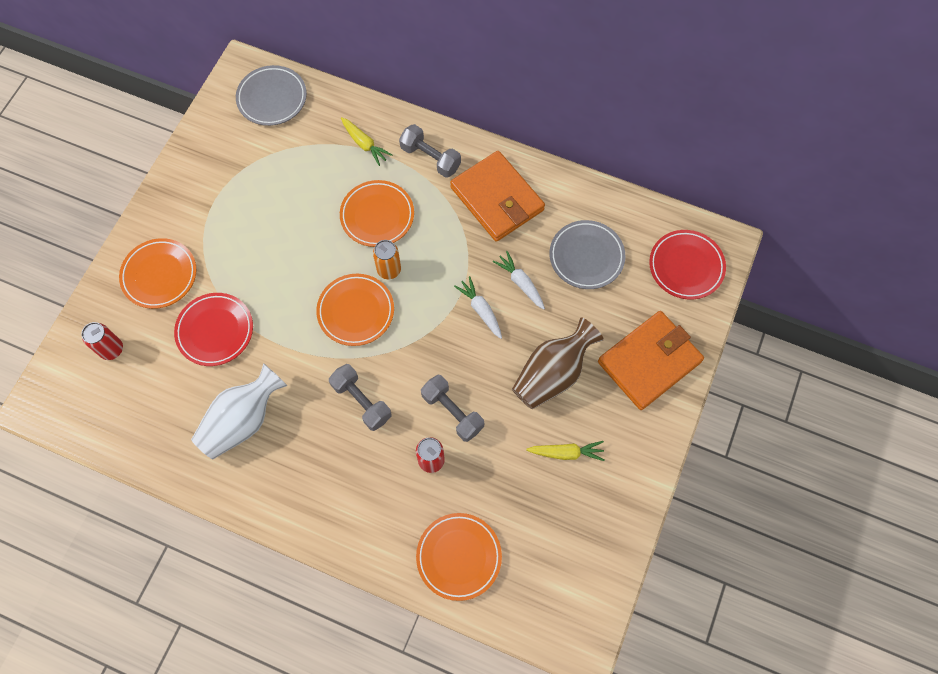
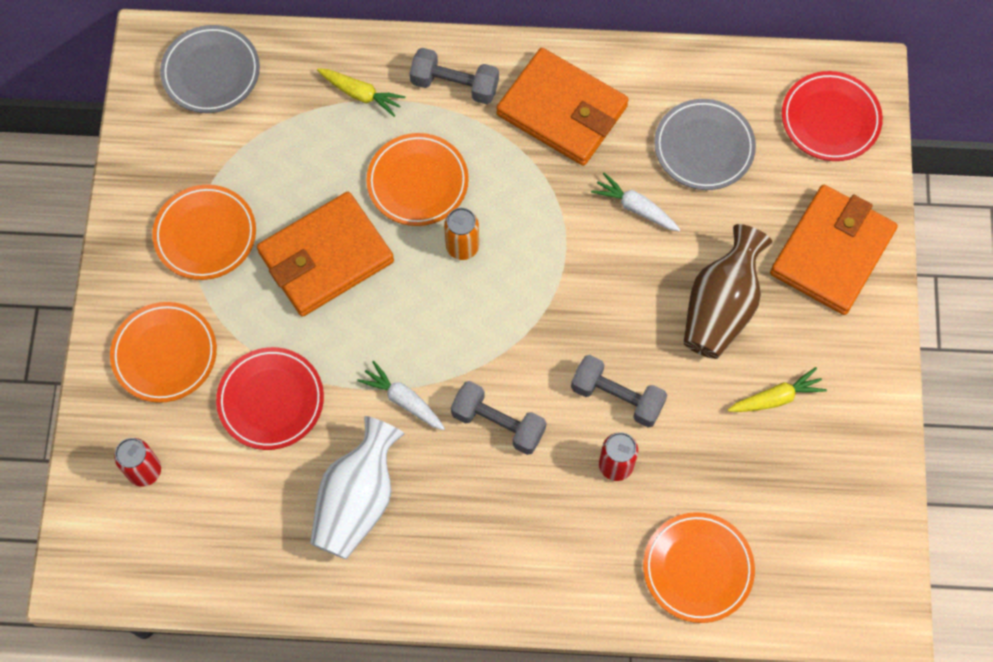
camera: 20 degrees left, 0 degrees up
orange plate [316,274,394,346] -> orange plate moved to [152,185,256,280]
white carrot [454,276,502,339] -> white carrot moved to [357,361,445,430]
none -> orange wallet [257,192,394,317]

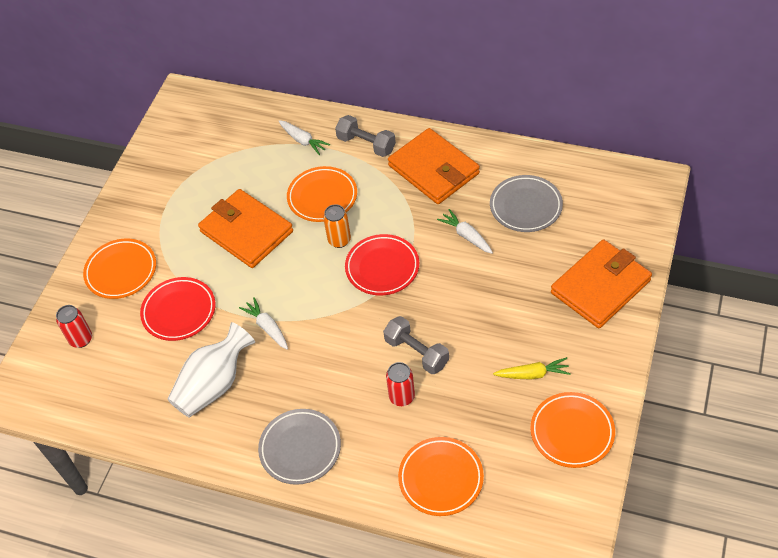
camera: 20 degrees right, 15 degrees down
orange plate [152,185,256,280] -> orange plate moved to [530,392,615,468]
grey plate [160,25,260,113] -> grey plate moved to [258,409,341,485]
orange wallet [257,192,394,317] -> orange wallet turned 60 degrees clockwise [198,189,293,268]
yellow carrot [317,68,406,117] -> white carrot [278,120,330,155]
grey dumbbell [451,381,546,455] -> none
brown vase [683,224,773,359] -> none
red plate [782,71,883,161] -> red plate moved to [345,234,419,295]

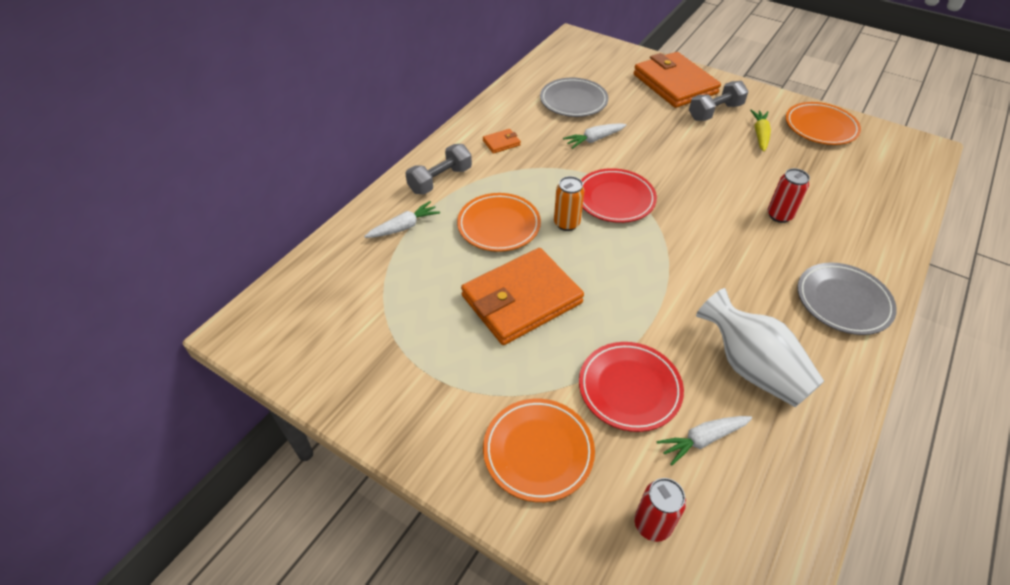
camera: 80 degrees left, 5 degrees down
white carrot [239,297,288,350] -> white carrot moved to [656,416,752,466]
grey dumbbell [383,316,449,374] -> grey dumbbell moved to [689,81,749,121]
orange wallet [388,128,480,204] -> orange wallet [483,129,521,154], size x0.40
orange plate [398,437,484,516] -> none

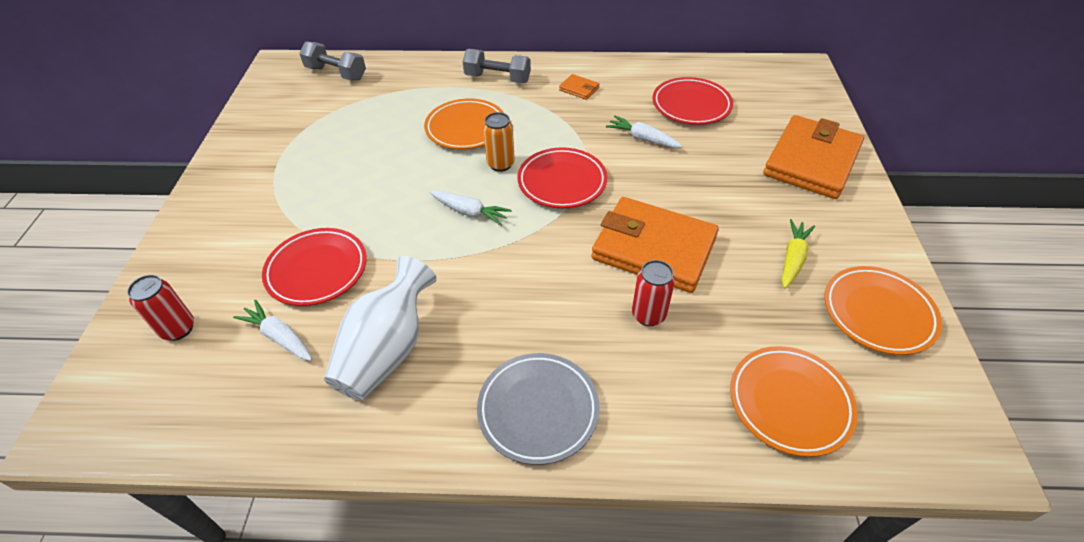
camera: 60 degrees right, 0 degrees up
white carrot [364,201,440,238] -> white carrot moved to [430,191,512,226]
orange wallet [461,248,584,345] -> orange wallet moved to [591,197,719,293]
orange plate [483,399,595,502] -> orange plate moved to [730,346,858,457]
grey plate [540,78,608,117] -> red plate [653,77,733,125]
grey dumbbell [689,81,749,121] -> grey dumbbell moved to [299,41,366,80]
yellow carrot [750,110,771,152] -> yellow carrot turned 45 degrees counterclockwise [782,219,815,289]

